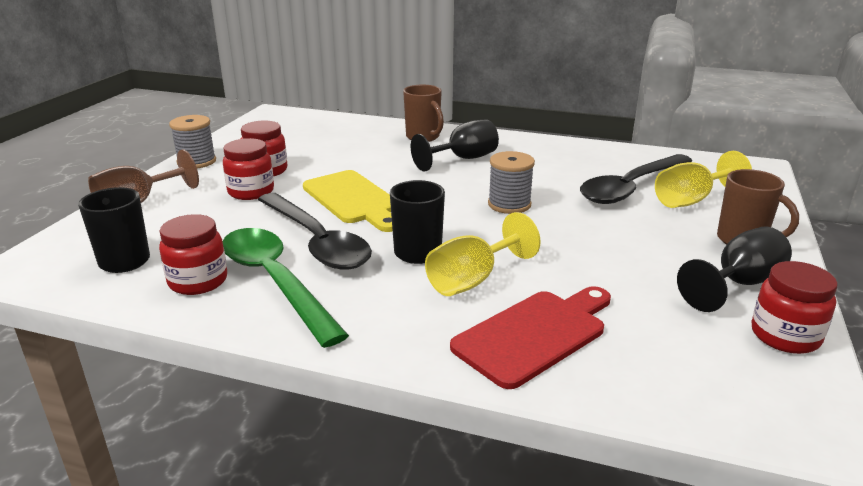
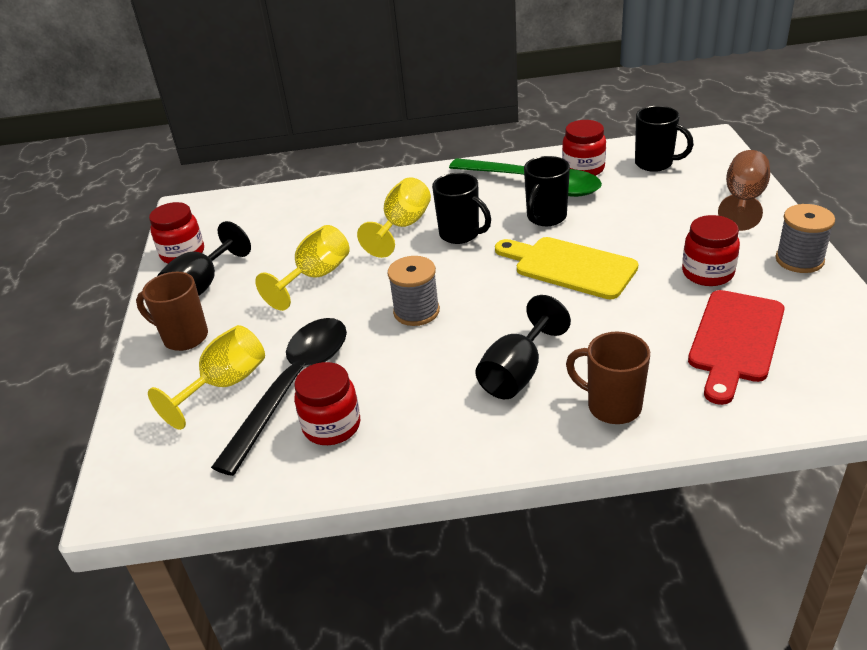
camera: 160 degrees right, 10 degrees up
red jar [223,138,274,200] -> red jar moved to [294,362,360,445]
black spoon [258,193,372,269] -> black mug [524,156,570,226]
red cutting board [450,286,611,389] -> red cutting board moved to [688,290,785,405]
none -> yellow goblet [255,225,350,311]

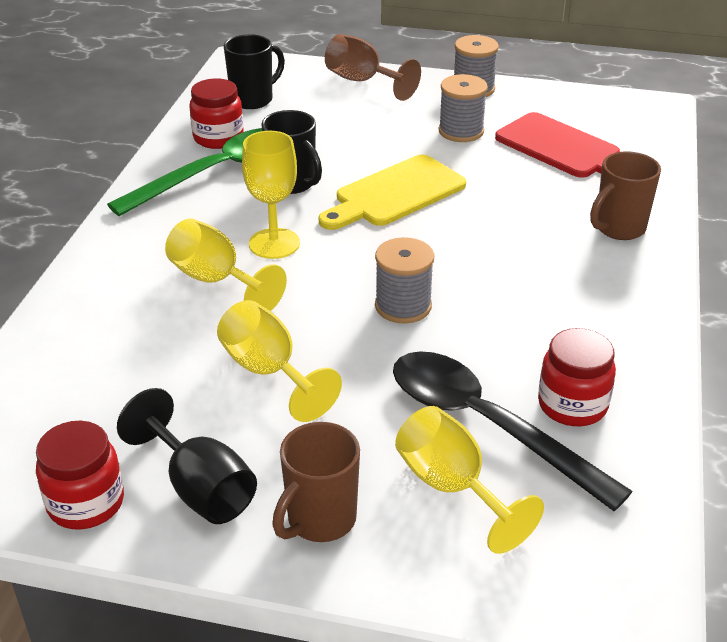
camera: 75 degrees left, 0 degrees up
black mug [432,173,491,244] -> yellow goblet [242,131,300,259]
black goblet [475,295,571,399] -> none
red jar [682,215,740,286] -> grey spool [439,74,488,142]

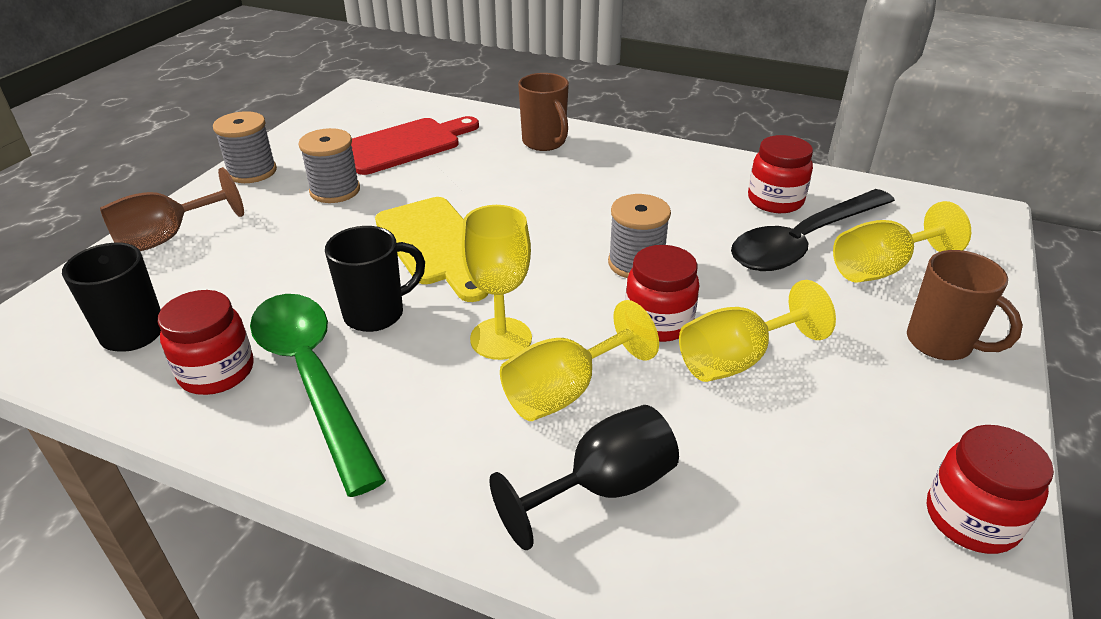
camera: 80 degrees left, 0 degrees up
black goblet [117,388,257,524] -> black goblet moved to [489,405,679,550]
none -> red jar [625,245,699,342]

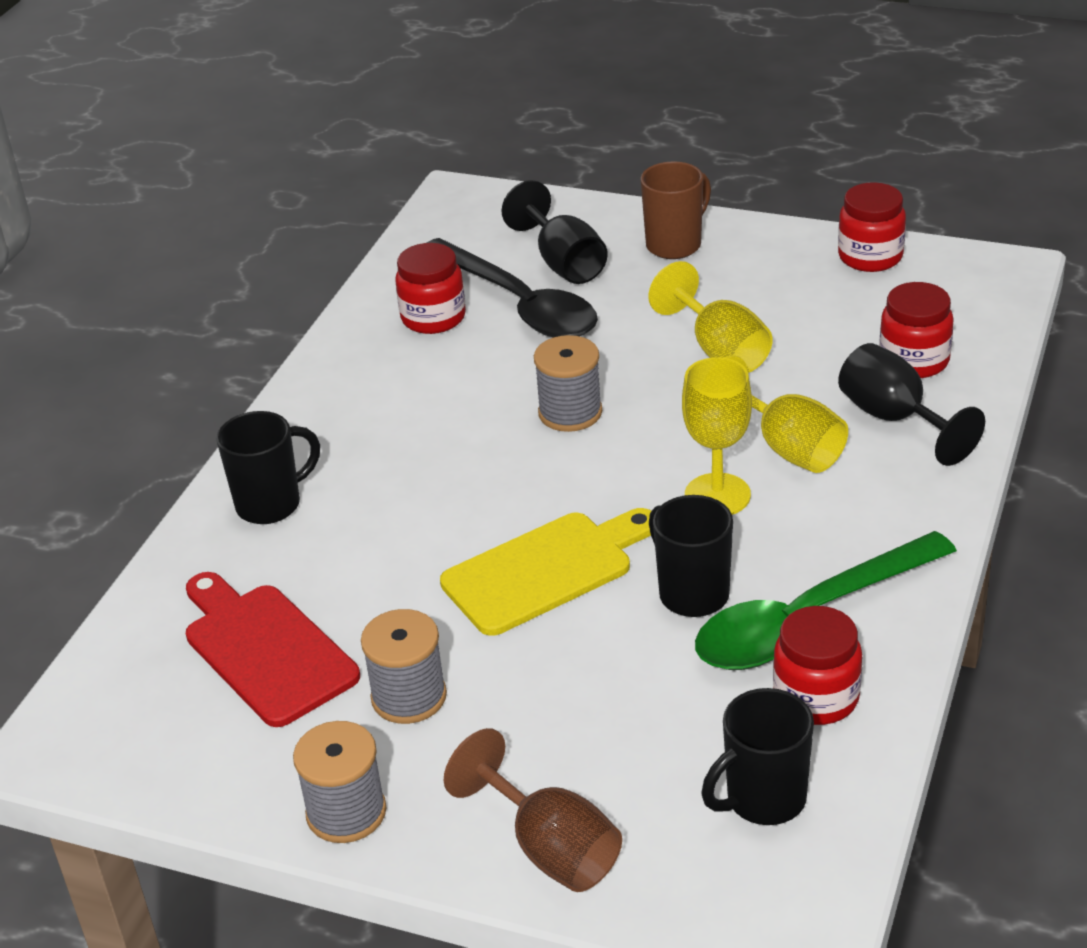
camera: 90 degrees left, 0 degrees up
brown mug [518,73,569,151] -> black mug [216,411,320,524]
red jar [625,245,699,342] -> red jar moved to [879,282,954,378]
yellow goblet [833,201,971,283] -> black goblet [502,180,608,284]

